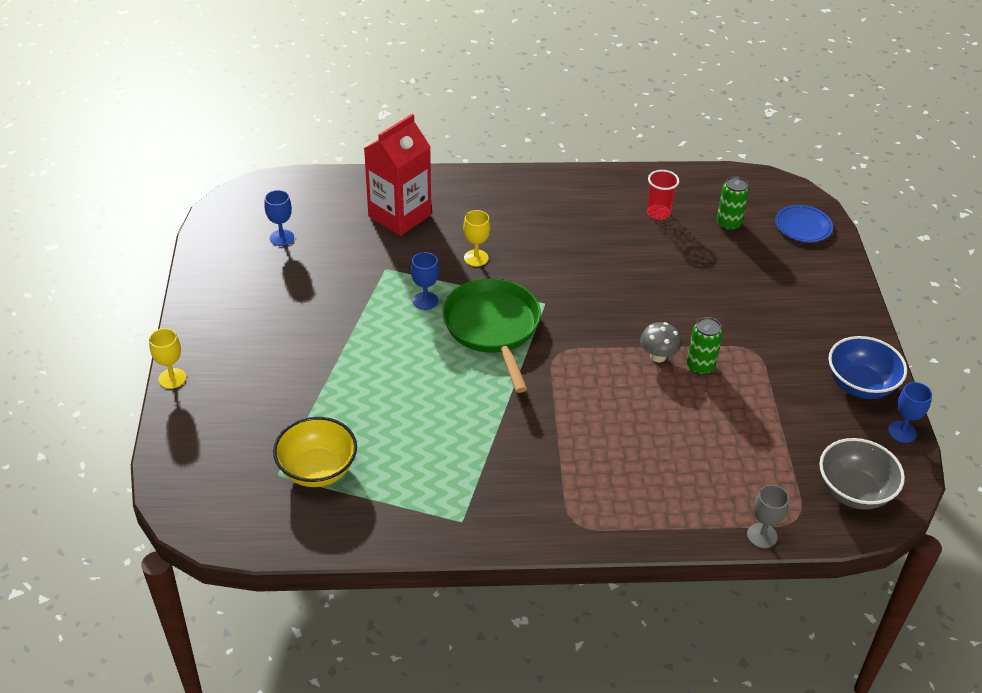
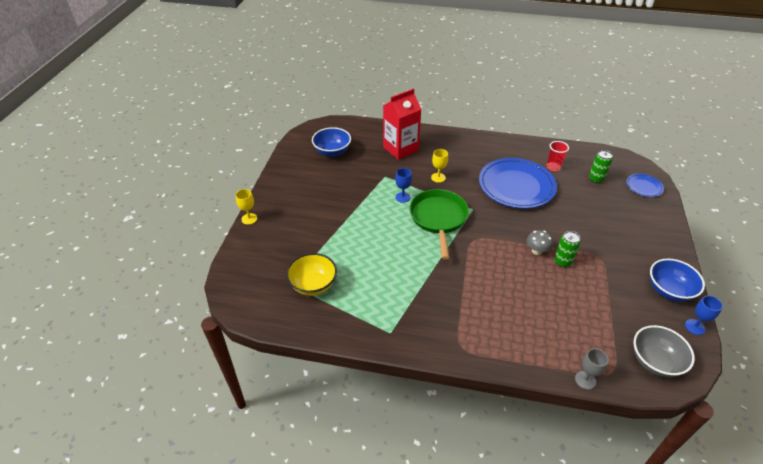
camera: 15 degrees right, 0 degrees up
blue goblet [264,190,294,246] -> blue bowl [312,127,351,157]
none -> blue plate [479,158,557,209]

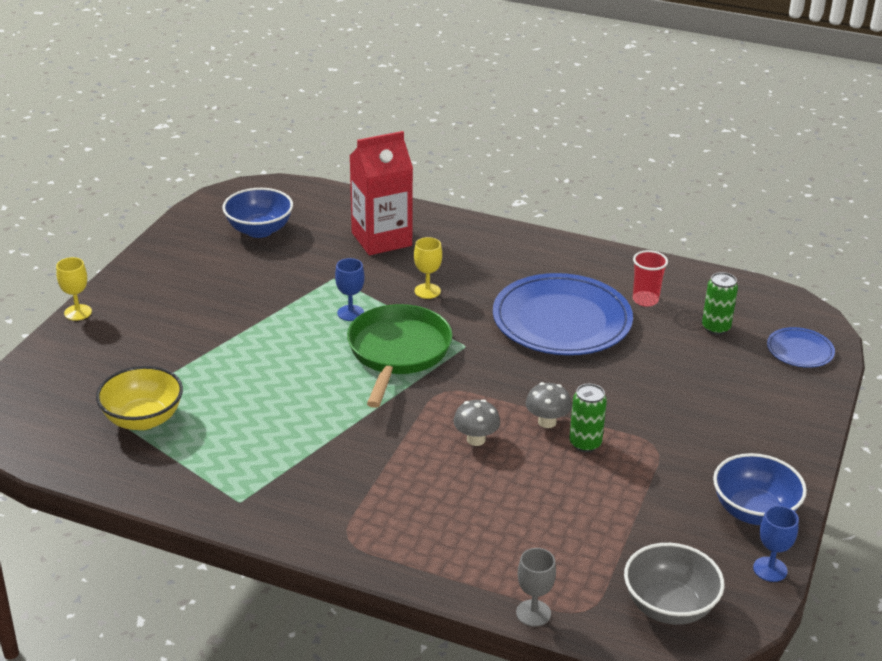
camera: 10 degrees right, 10 degrees down
none -> grey mushroom [453,399,500,446]

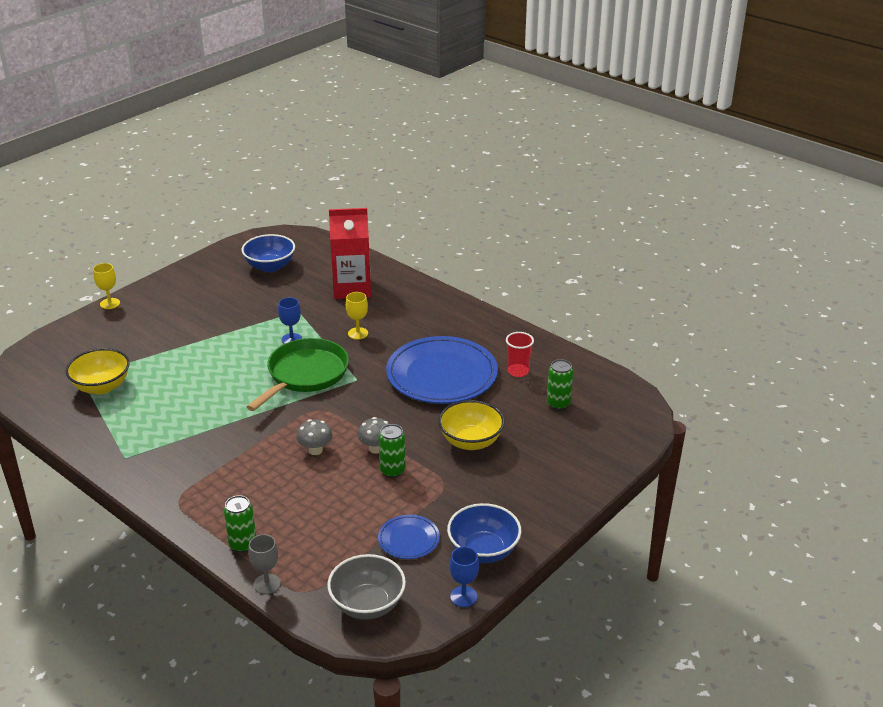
camera: 20 degrees right, 0 degrees up
blue plate [767,327,835,368] -> blue plate moved to [378,515,440,559]
none -> green can [224,495,256,553]
none -> yellow bowl [438,400,504,450]

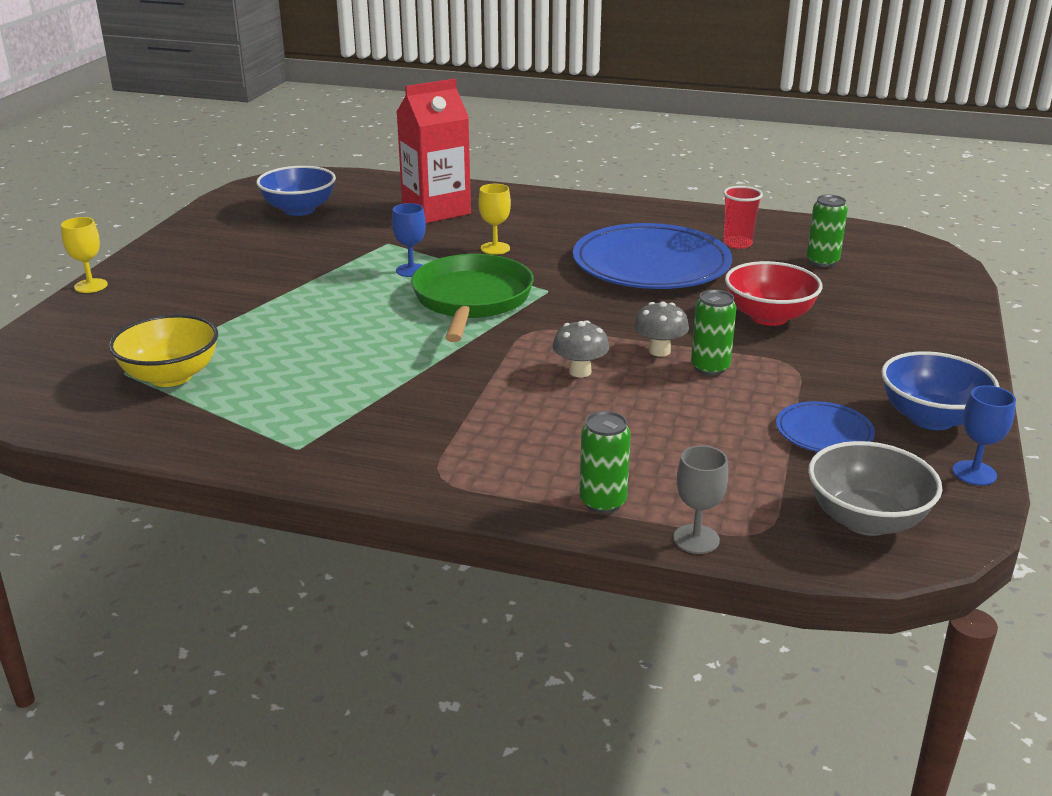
camera: 25 degrees left, 5 degrees down
yellow bowl [438,400,504,450] -> red bowl [725,261,822,326]

